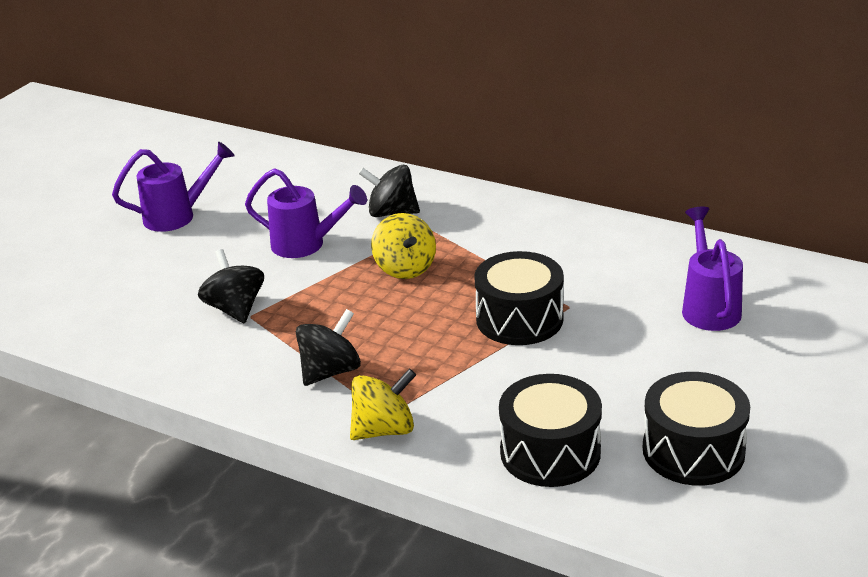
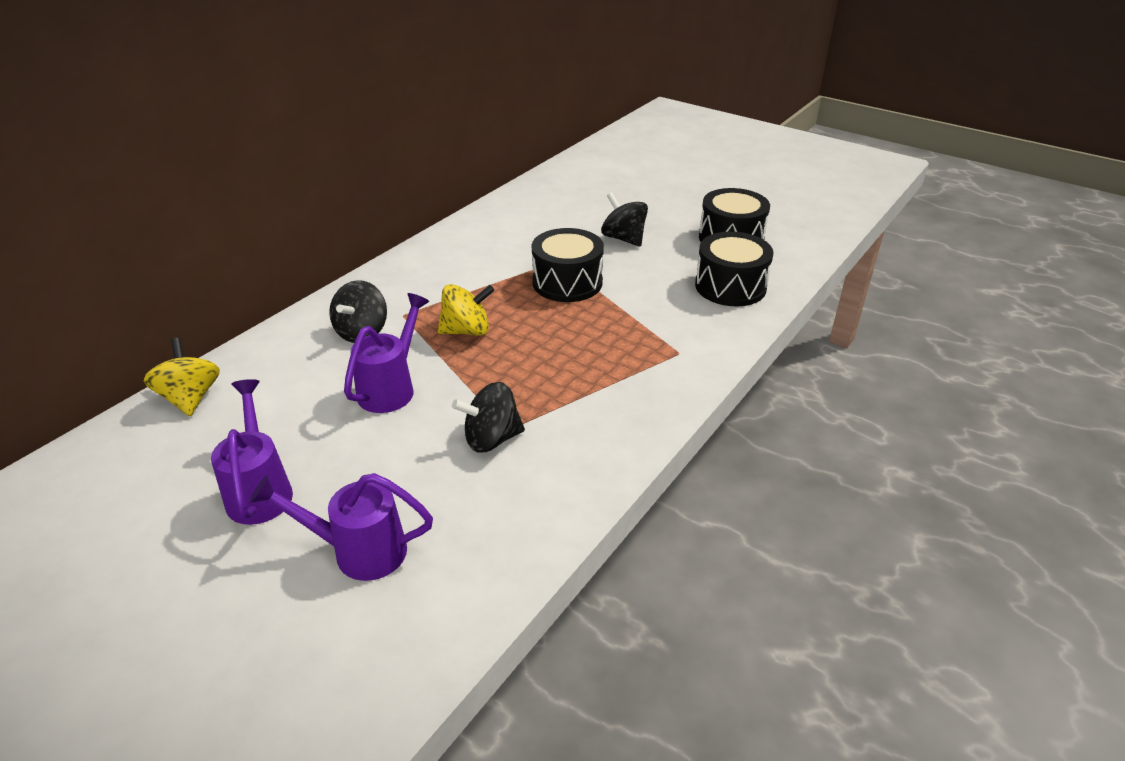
camera: 85 degrees left, 5 degrees up
black spinning top [296,309,361,386] -> black spinning top moved to [601,192,648,247]
yellow spinning top [350,369,416,440] -> yellow spinning top moved to [144,338,220,416]
purple watering can [682,206,743,331] -> purple watering can moved to [250,473,433,581]

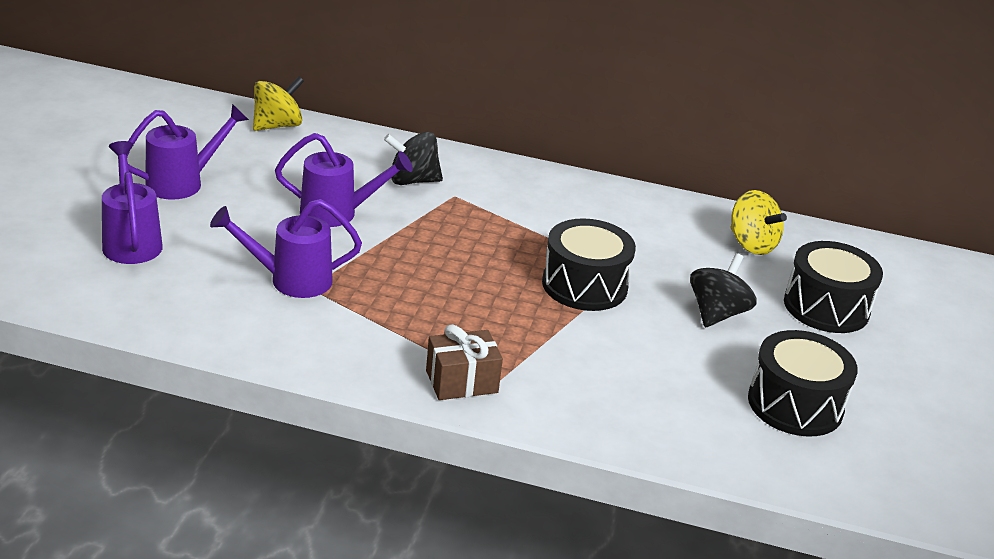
camera: 65 degrees right, 5 degrees down
yellow spinning top [438,284,495,336] -> yellow spinning top moved to [730,190,787,255]
black spinning top [452,382,525,453] -> purple watering can [210,199,362,298]
black drum [695,232,774,307] -> black drum moved to [784,241,883,333]
none -> brown gift [426,324,503,400]

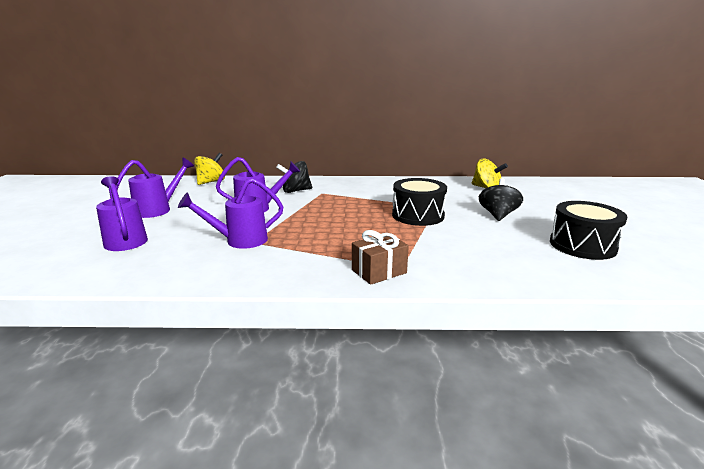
camera: 10 degrees left, 10 degrees down
black drum [784,241,883,333] -> none

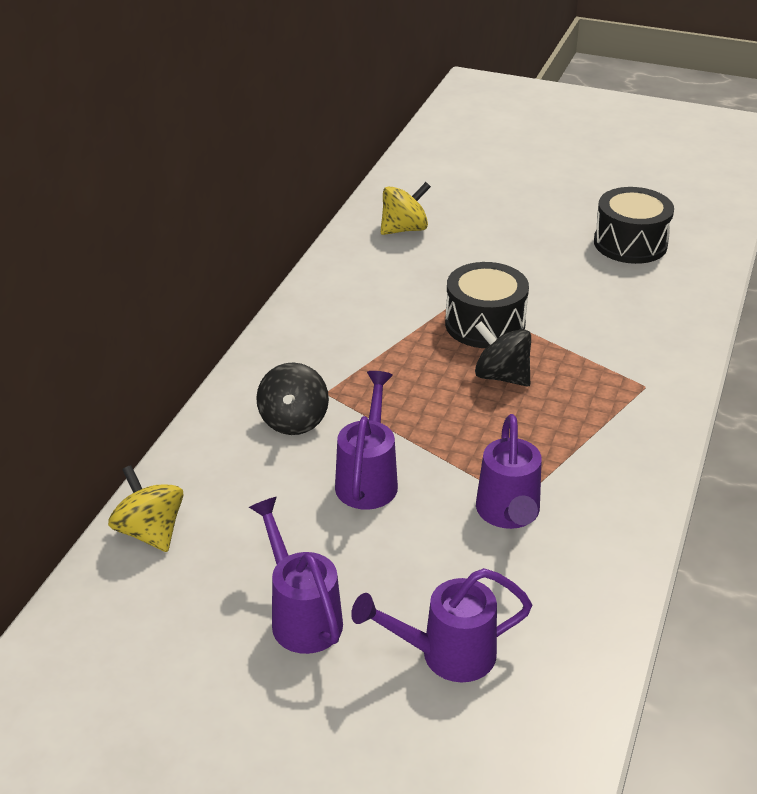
camera: 70 degrees left, 15 degrees up
brown gift [352,230,409,285] -> none
black spinning top [479,178,523,221] -> black spinning top moved to [475,321,531,387]

